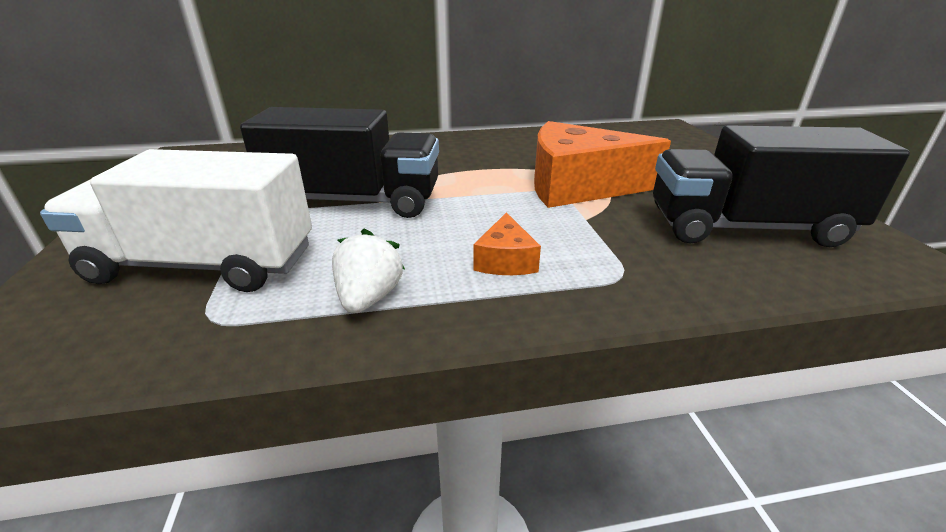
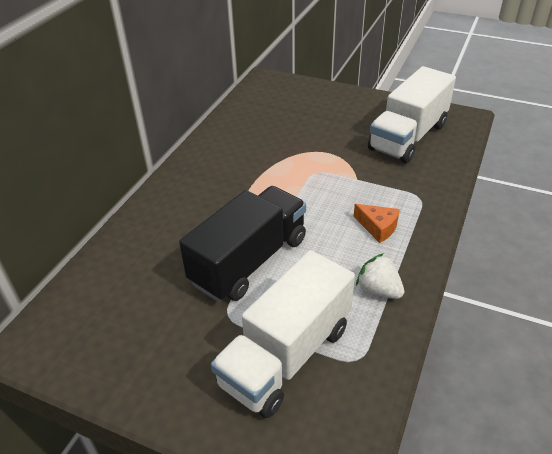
camera: 55 degrees left, 10 degrees up
orange cheese [534,121,671,208] -> none
black truck [653,125,910,247] -> white truck [368,66,456,163]

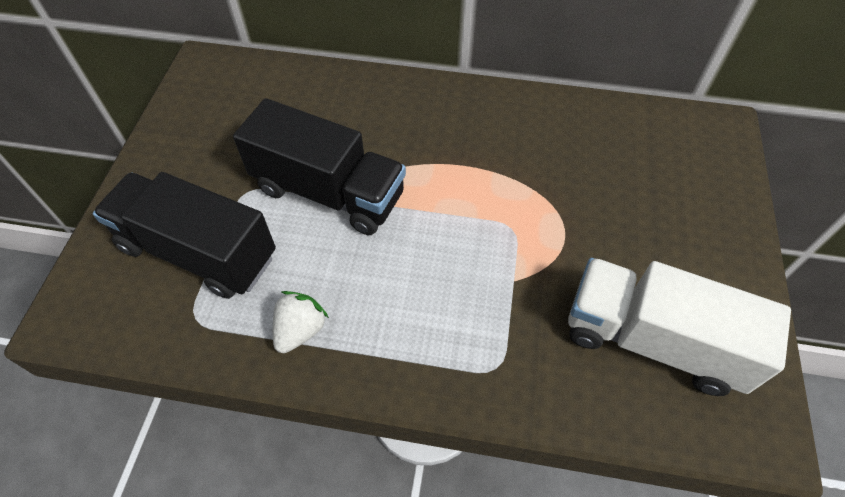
camera: 75 degrees right, 15 degrees up
white truck [211,250,355,418] -> black truck [93,172,276,299]
orange cheese [353,204,400,243] -> none

